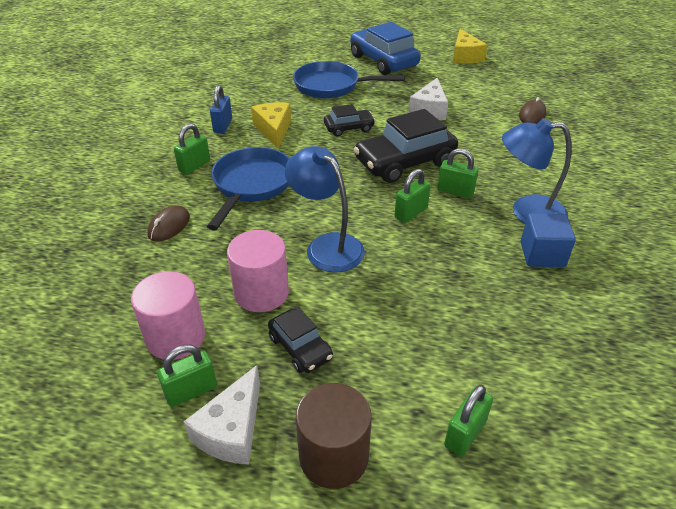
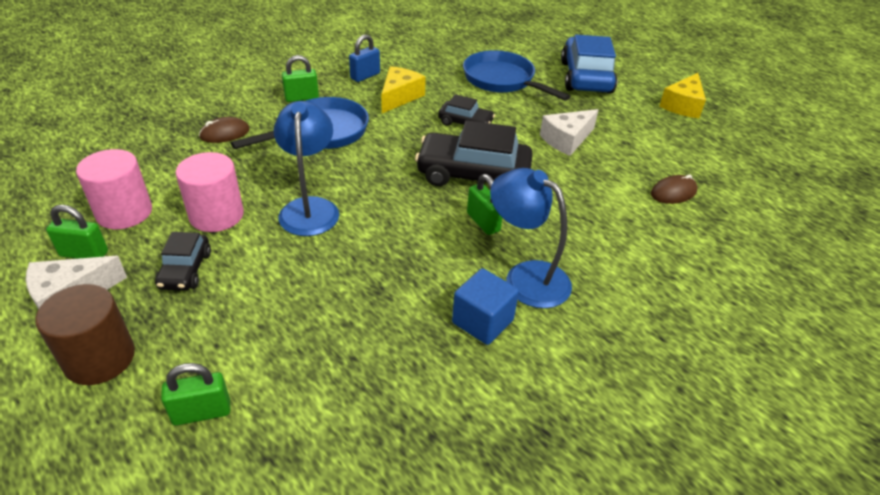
camera: 35 degrees right, 0 degrees up
green padlock [394,169,431,223] -> none

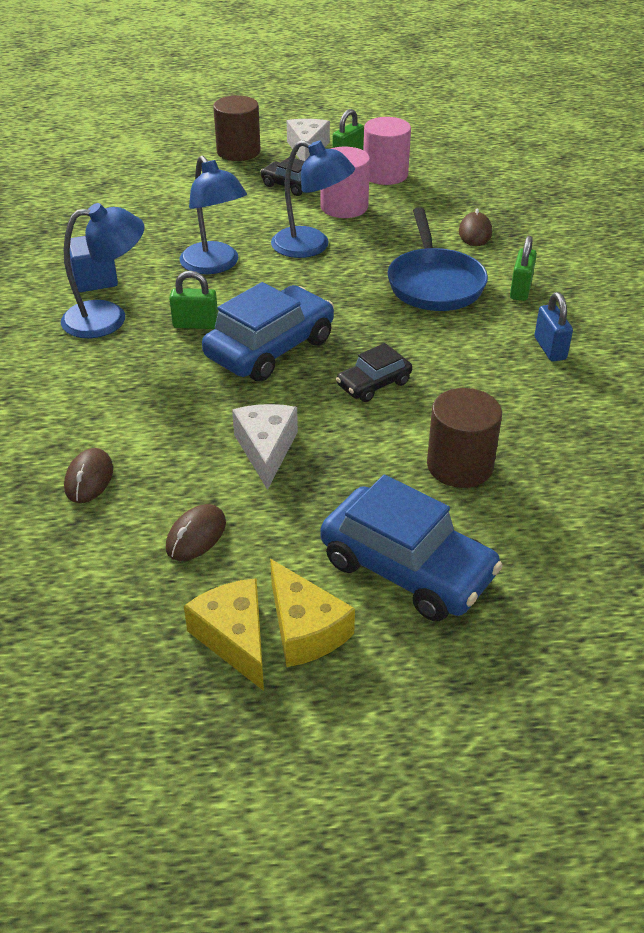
camera: 125 degrees right, 0 degrees up
green padlock [161,363,230,426] -> none
yellow cheese [381,66,426,113] -> yellow cheese moved to [270,559,355,667]
black car [415,120,533,186] -> blue car [202,282,334,382]
blue pan [463,50,570,101] -> brown cylinder [427,388,502,488]
none -> brown mouse [166,504,226,561]
none -> blue lamp [179,156,247,274]

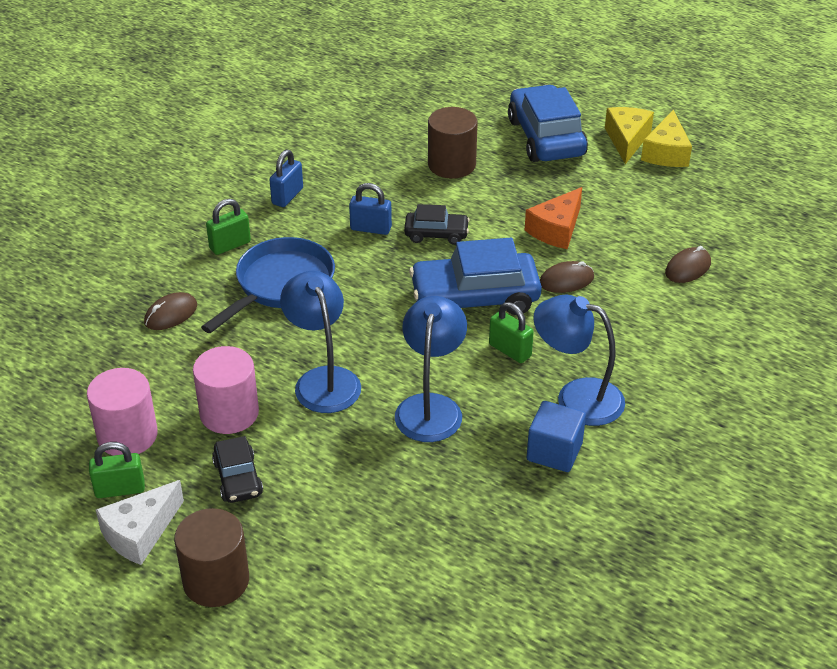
camera: 140 degrees left, 0 degrees up
brown mouse [166,504,226,561] -> brown mouse moved to [540,261,594,293]
white cheese [232,404,298,490] -> orange cheese [525,187,582,249]
none -> blue padlock [349,183,392,235]

